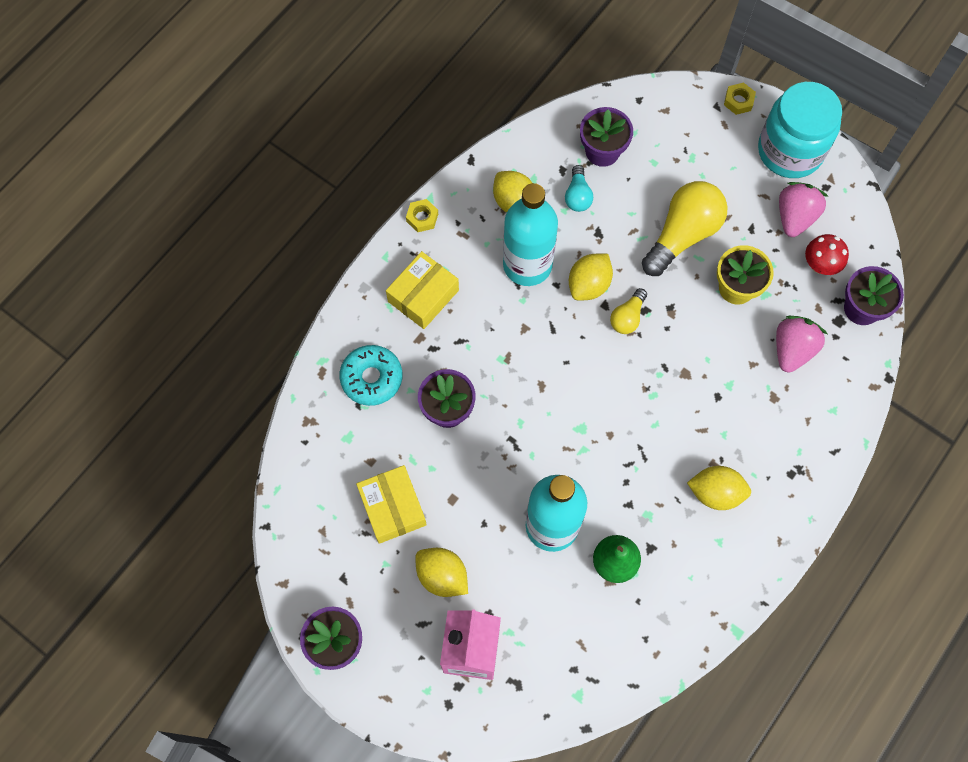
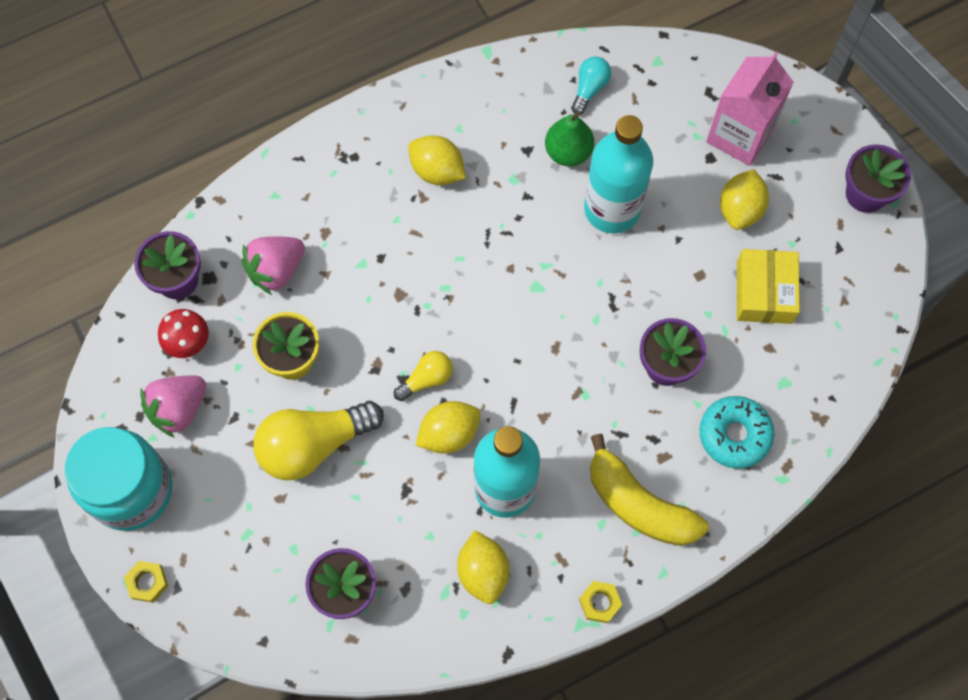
camera: 155 degrees left, 0 degrees up
yellow box [386,251,459,329] -> yellow banana [590,434,709,546]
yellow lemon [415,548,468,597] -> yellow lemon turned 45 degrees clockwise [720,169,769,230]
turquoise light bulb [565,165,593,212] -> turquoise light bulb moved to [571,56,611,115]

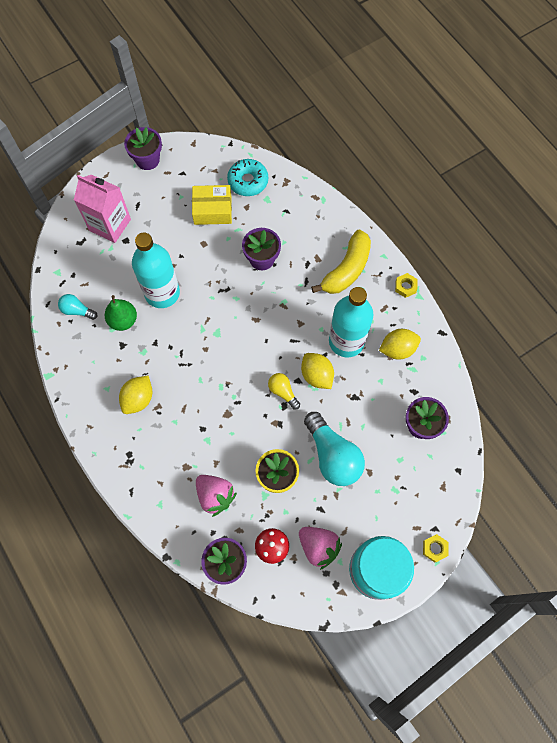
camera: 95 degrees left, 0 degrees up
yellow light bulb [253,401,384,480] -> turquoise light bulb [304,412,365,486]
turquoise donut [699,396,774,469] -> turquoise donut moved to [227,159,268,196]
yellow lemon [720,169,769,230] -> none

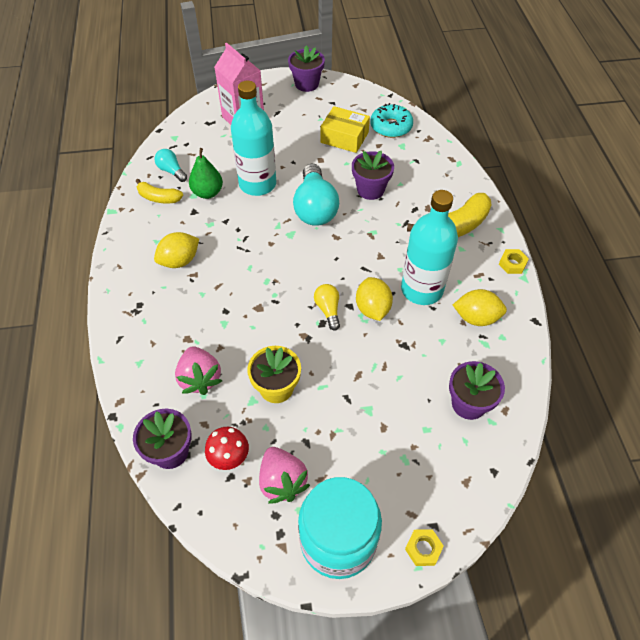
camera: 25 degrees right, 15 degrees down
turquoise light bulb [304,412,365,486] -> turquoise light bulb moved to [293,164,339,226]
none -> yellow banana [136,179,183,203]

